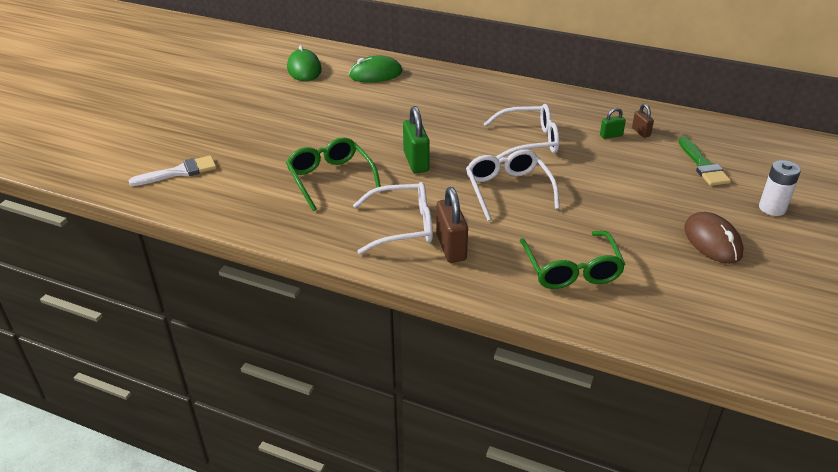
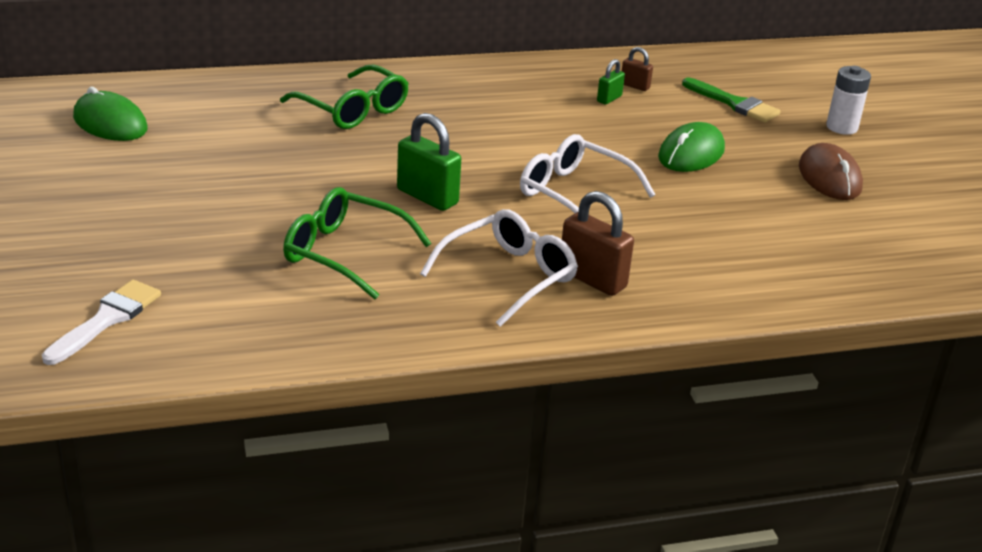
camera: 40 degrees left, 5 degrees down
green mouse [349,55,402,83] -> green mouse moved to [658,122,725,172]
white glasses [484,104,559,159] -> none
green glasses [519,231,626,289] -> green glasses moved to [280,65,409,129]
brown mouse [684,212,744,264] -> brown mouse turned 45 degrees clockwise [799,143,863,200]

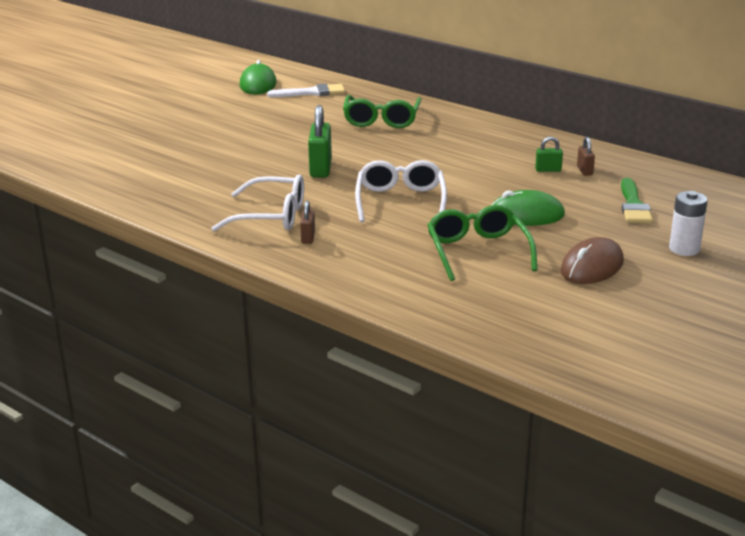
camera: 55 degrees right, 5 degrees down
white brush [42,280,161,365] -> white brush moved to [267,84,345,97]
green glasses [283,187,431,300] -> green glasses moved to [428,205,538,281]
brown padlock [562,191,634,296] -> brown padlock [300,200,315,244], size x0.54

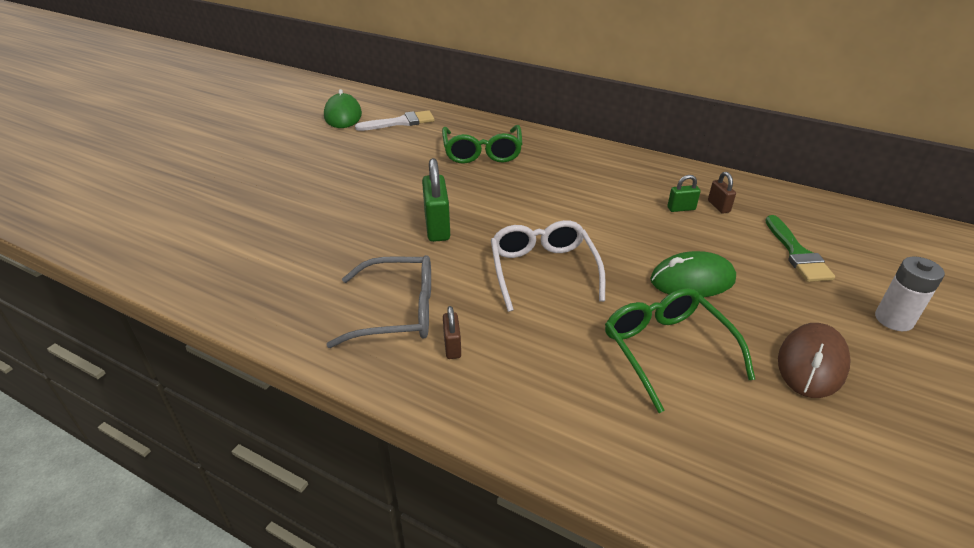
camera: 10 degrees left, 10 degrees up
white glasses [211,175,304,232] -> grey glasses [326,255,431,348]

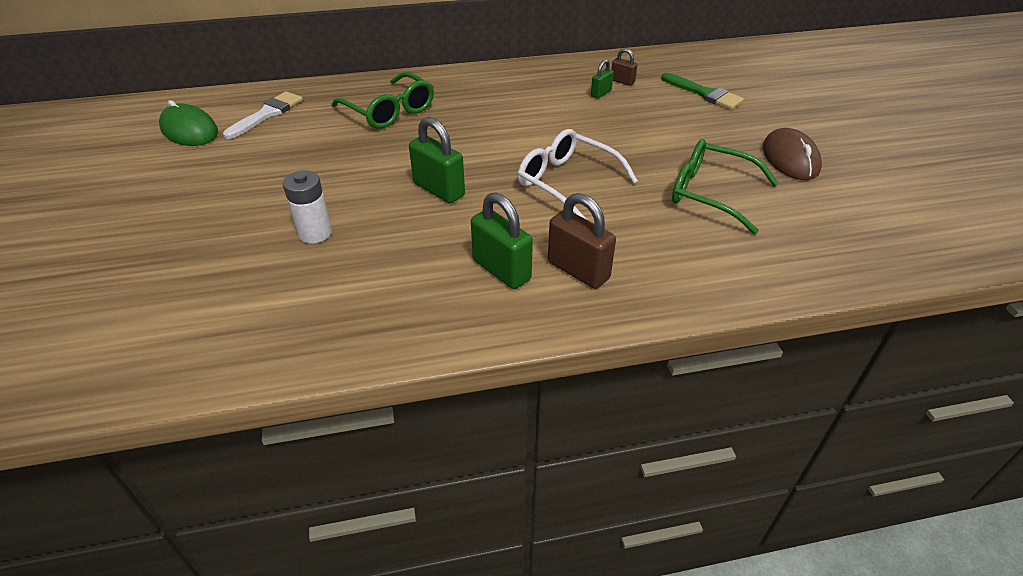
camera: 40 degrees left, 5 degrees up
grey glasses [326,255,431,348] -> green padlock [471,192,533,289]
brown padlock [443,306,461,359] -> brown padlock [548,193,616,289], size x1.86
green mouse [650,251,736,297] -> none
white battery [875,257,945,331] -> white battery moved to [283,171,332,244]

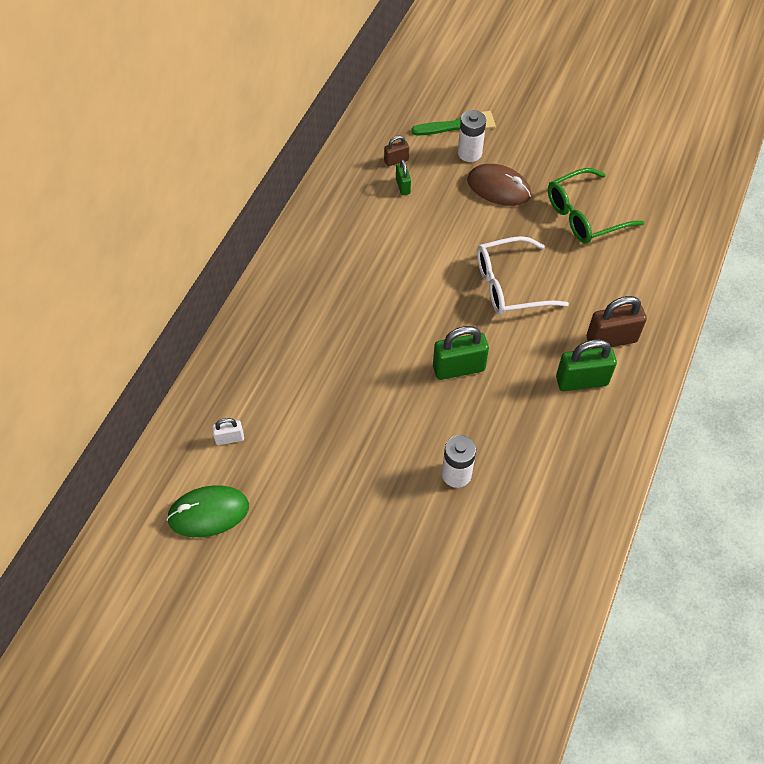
camera: 55 degrees left, 15 degrees up
white brush [223,91,303,139] -> white padlock [212,418,244,445]
green glasses [331,72,434,129] -> none
brown mouse [763,128,822,180] -> brown mouse moved to [467,164,531,206]
none -> white battery [458,110,486,162]

